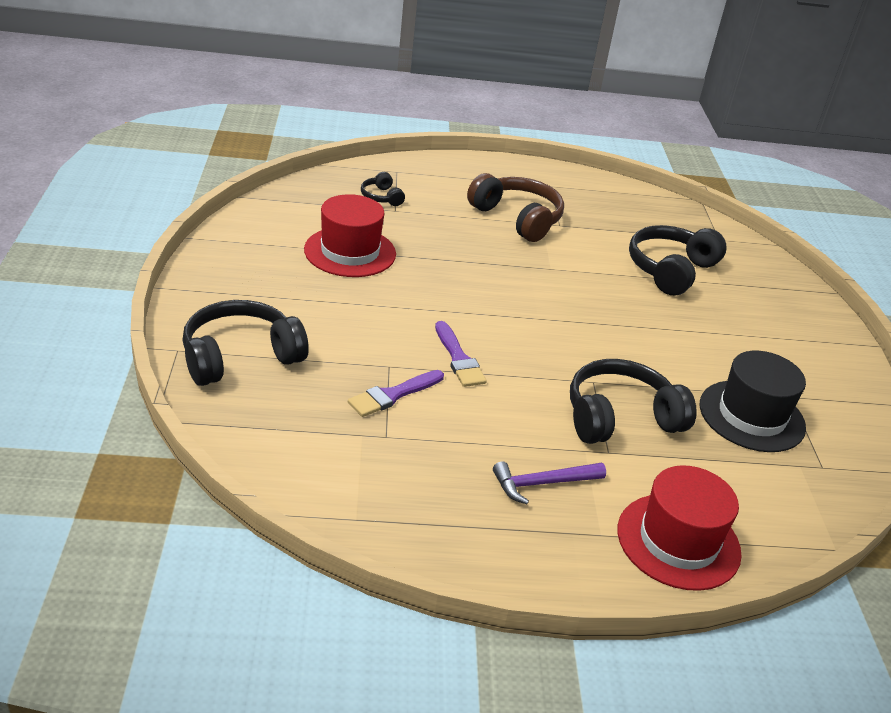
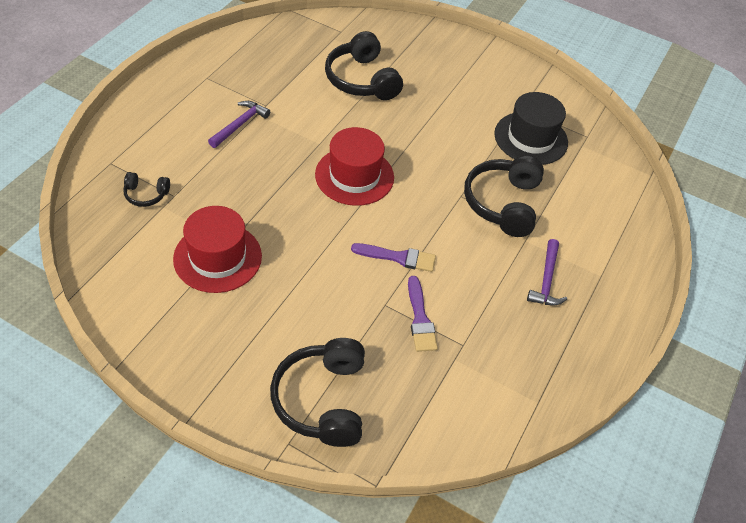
camera: 60 degrees left, 15 degrees up
brown headphones [467,173,564,242] -> purple hammer [208,101,270,148]
red hat [617,465,742,591] -> red hat moved to [315,127,394,206]

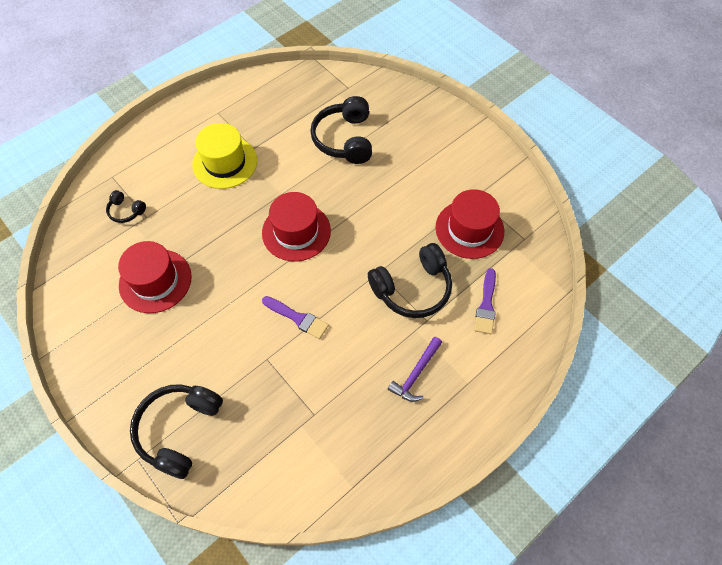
camera: 25 degrees right, 10 degrees up
purple hammer [208,101,270,148] -> yellow hat [192,123,257,189]
purple brush [408,276,438,352] -> purple brush moved to [474,268,496,334]
black headphones [464,156,544,237] -> black headphones turned 150 degrees counterclockwise [368,243,452,318]
black hat [494,92,568,165] -> red hat [435,189,504,259]

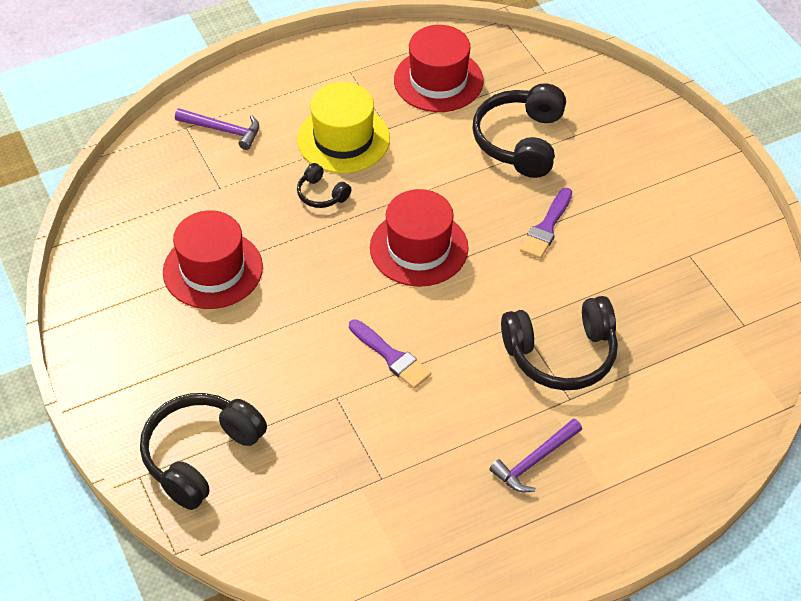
camera: 15 degrees right, 10 degrees down
black headphones [106,190,146,223] -> black headphones moved to [297,163,352,208]
red hat [435,189,504,259] -> red hat moved to [394,25,484,112]
purple brush [474,268,496,334] -> purple brush moved to [520,188,572,259]
none -> purple hammer [175,108,259,150]

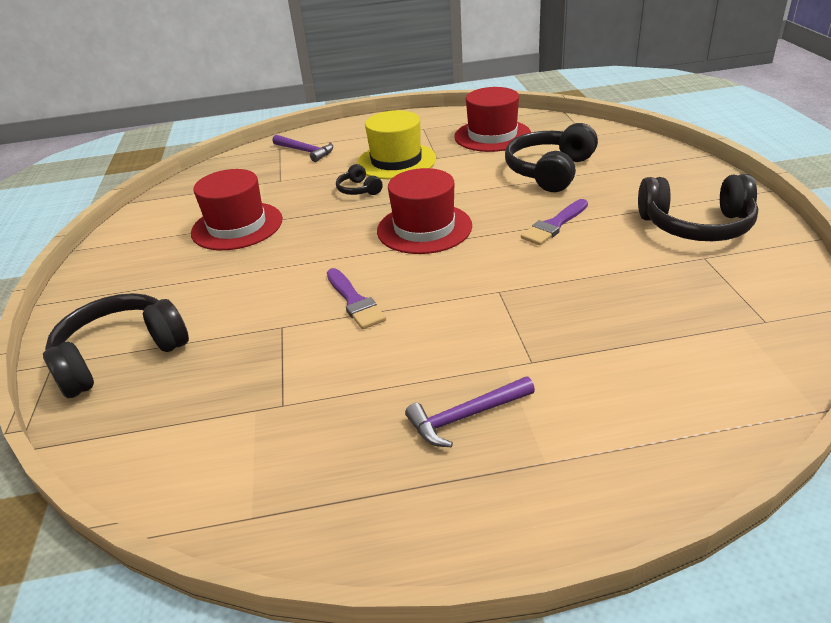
camera: 20 degrees right, 15 degrees down
black headphones [501,296,618,390] -> black headphones moved to [638,174,758,241]

